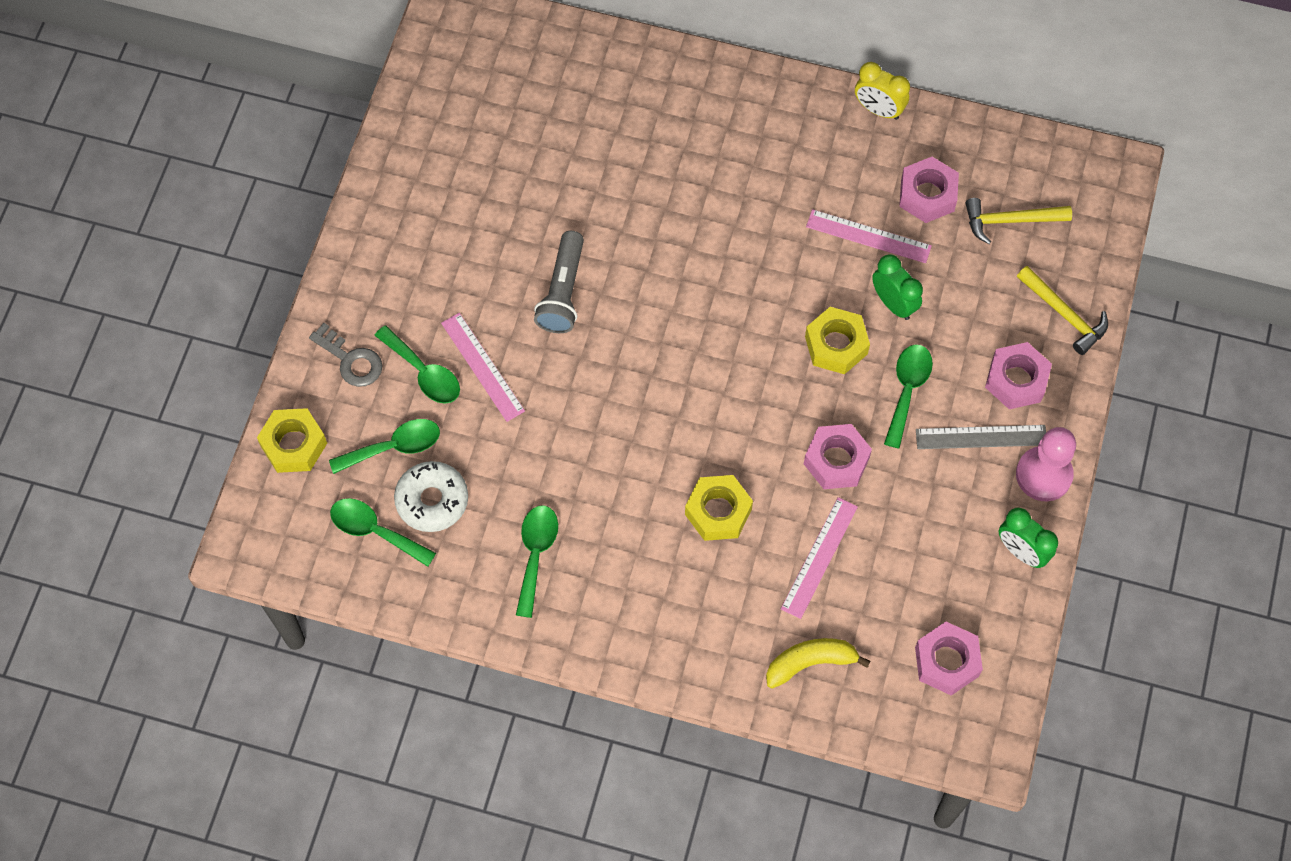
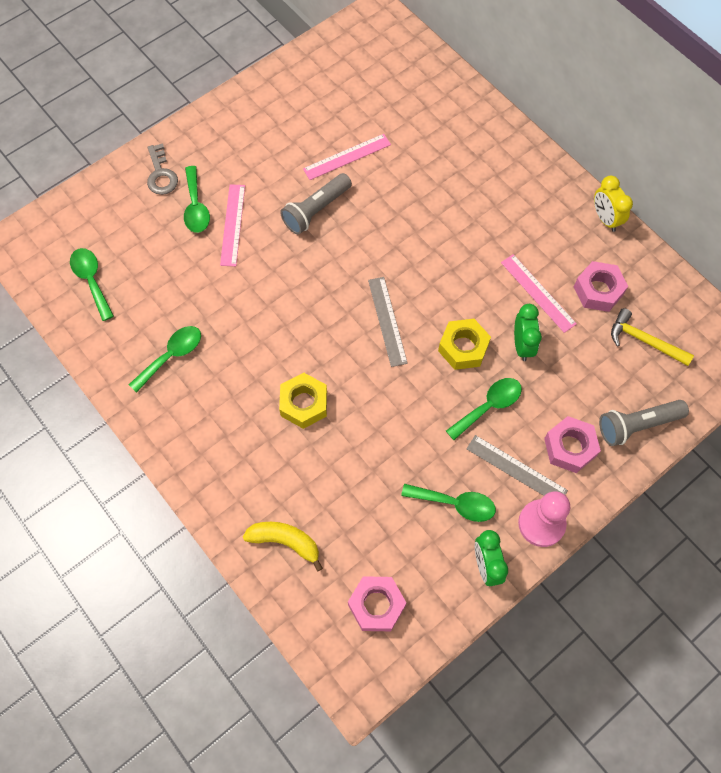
camera: 35 degrees right, 0 degrees up
yellow nut [257,408,327,473] -> none
green spoon [329,419,440,474] -> green spoon moved to [401,484,496,522]
white donut [394,461,468,532] -> none
pink ruler [781,497,858,619] -> pink ruler moved to [303,134,391,180]
pink nut [804,424,872,489] -> none
yellow hammer [1017,266,1108,355] -> grey flashlight [599,400,689,446]
none -> grey ruler [368,277,408,367]

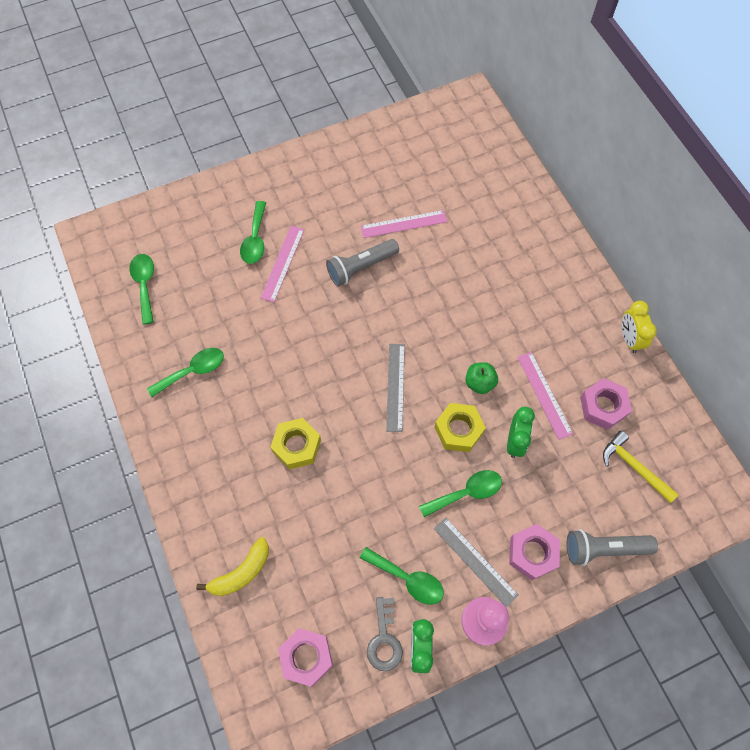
camera: 15 degrees right, 0 degrees up
grey key [147,143,178,195] -> grey key moved to [367,597,403,671]
yellow banana [243,522,323,571] -> yellow banana turned 105 degrees clockwise [196,537,269,596]
none -> green apple [466,362,498,394]

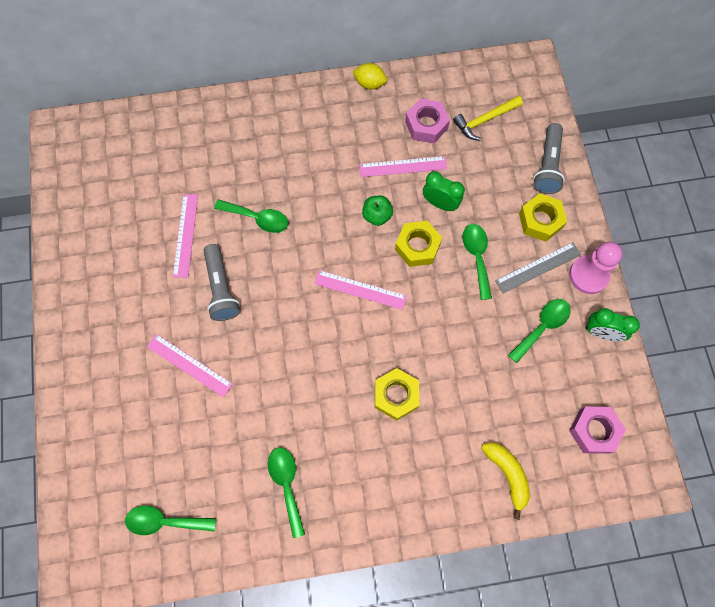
camera: 75 degrees left, 5 degrees up
green spoon [240,201,266,264] -> green spoon moved to [214,199,288,233]
grey key [367,597,403,671] -> none
grey ruler [386,344,405,432] -> pink ruler [314,270,407,310]
pink nut [509,524,560,580] -> yellow nut [519,193,567,242]
yellow clock [622,301,657,353] -> yellow lemon [352,63,387,90]

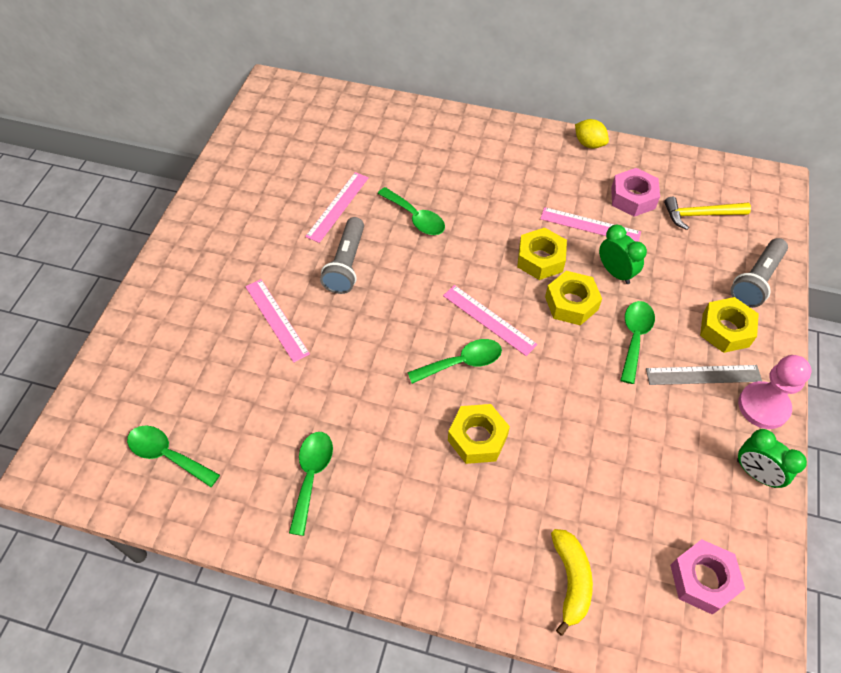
camera: 25 degrees right, 15 degrees down
green apple [362,196,393,226] -> yellow nut [517,228,567,280]
green spoon [508,299,571,363] -> green spoon moved to [407,339,502,384]

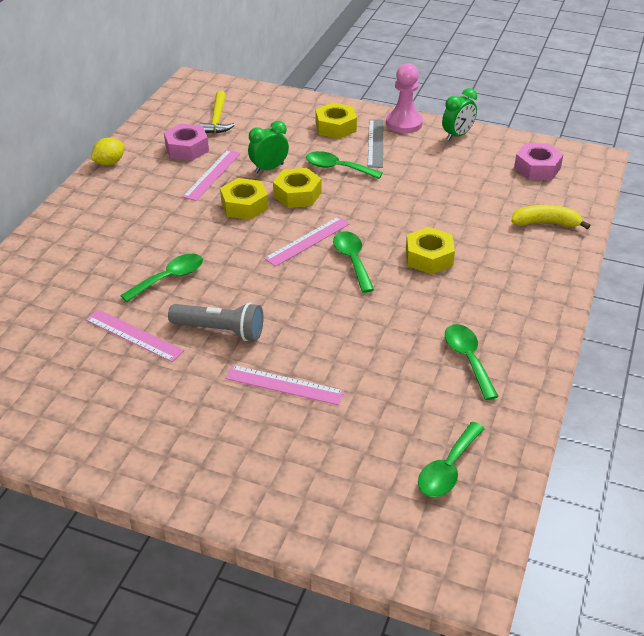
camera: 85 degrees left, 15 degrees down
pink ruler [245,279,310,363] -> pink ruler turned 45 degrees clockwise [226,365,344,405]
green spoon [289,432,333,536] -> green spoon turned 60 degrees clockwise [445,324,499,400]
grey flashlight [731,238,788,308] -> none

